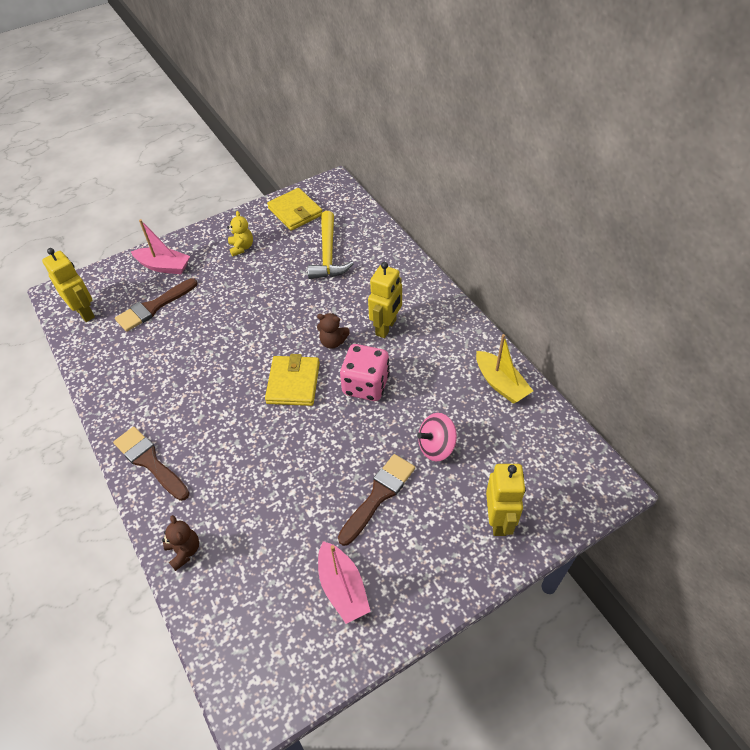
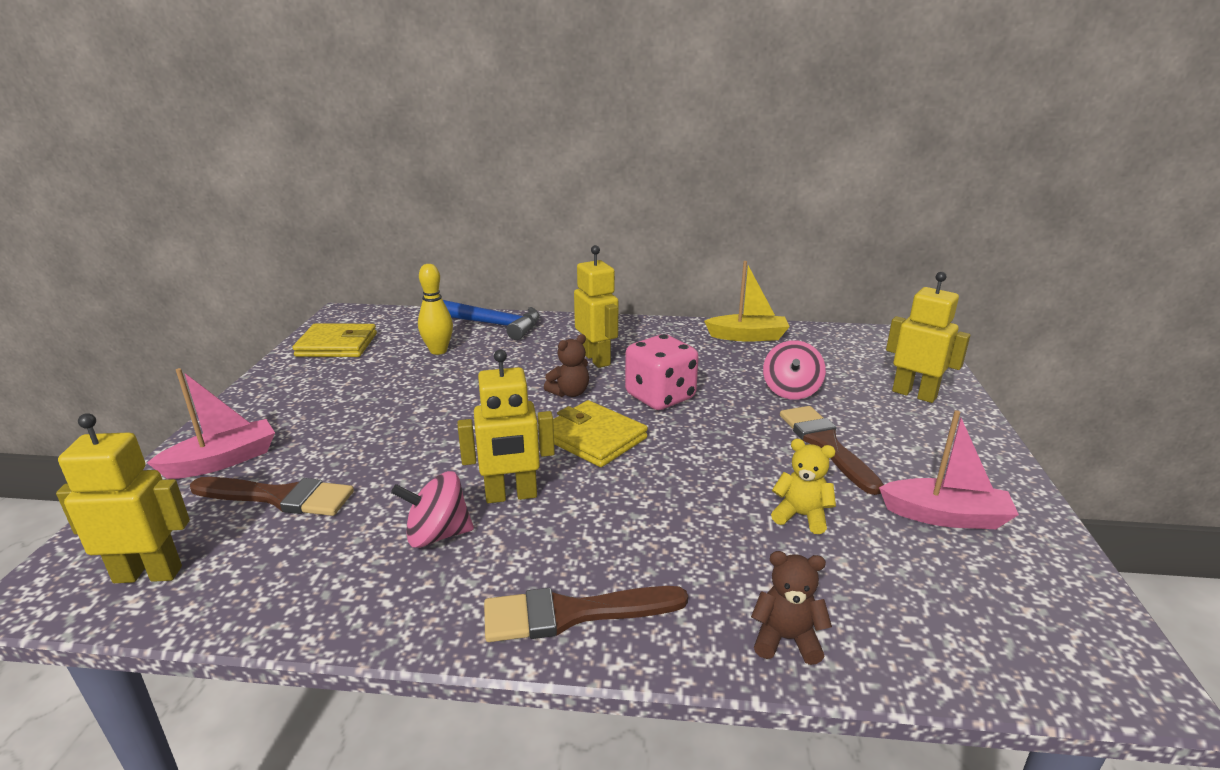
camera: 55 degrees left, 25 degrees down
brown brush [115,278,197,332] -> brown brush turned 75 degrees counterclockwise [190,477,354,516]
yellow teddy bear [227,211,253,256] -> yellow teddy bear moved to [771,439,836,534]
yellow hammer [308,211,354,279] -> yellow bowling pin [418,264,453,355]
none -> pink spinning top [391,471,474,548]
none -> blue hammer [443,300,540,340]
none -> yellow robot [458,350,555,503]

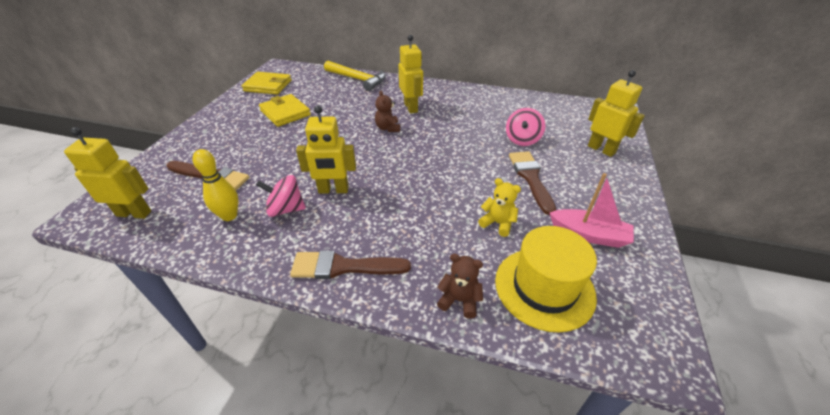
camera: 10 degrees right, 15 degrees up
pink boat [147,368,275,479] -> none
yellow bowling pin [418,264,453,355] -> yellow bowling pin moved to [192,149,238,221]
blue hammer [443,300,540,340] -> yellow hammer [324,61,386,91]
brown teddy bear [544,334,589,397] -> brown teddy bear turned 105 degrees clockwise [375,90,400,132]
yellow wallet [553,400,648,467] -> yellow wallet moved to [259,94,311,127]
pink dice [625,334,699,410] -> none
yellow boat [704,261,790,342] -> none
none -> yellow hat [495,226,597,333]

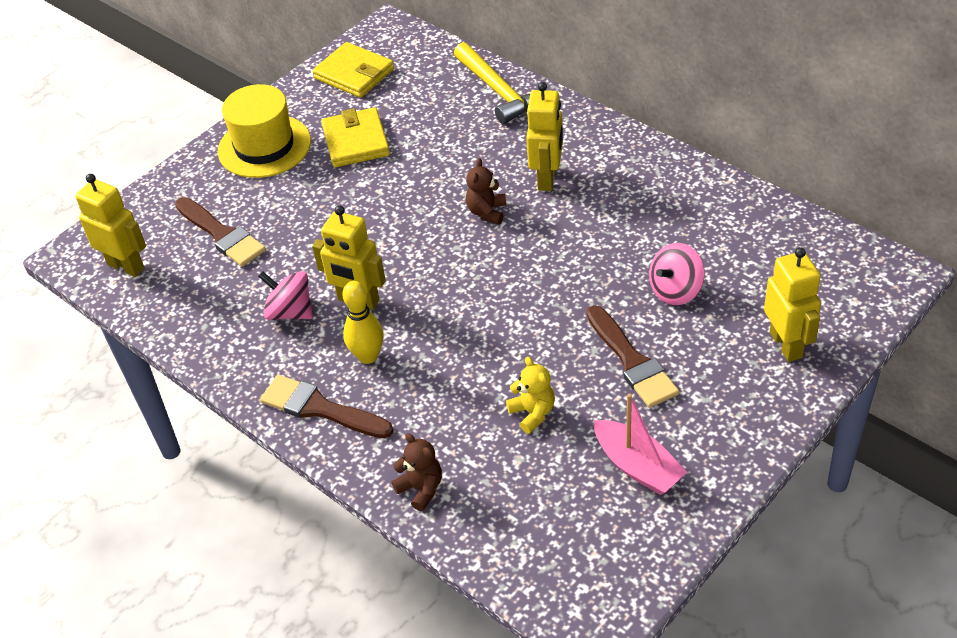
camera: 30 degrees right, 5 degrees up
yellow bowling pin [192,149,238,221] -> yellow bowling pin moved to [342,281,384,364]
yellow hat [495,226,597,333] -> yellow hat moved to [218,84,311,178]
brown brush [509,151,556,215] -> brown brush turned 135 degrees clockwise [587,305,679,408]

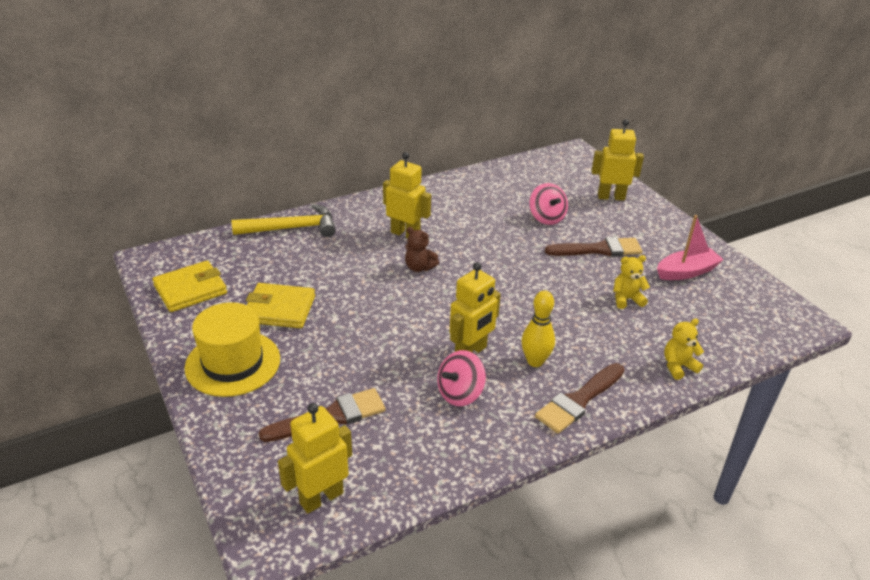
camera: 75 degrees left, 10 degrees down
brown teddy bear [391,433,442,511] -> yellow teddy bear [664,318,704,380]

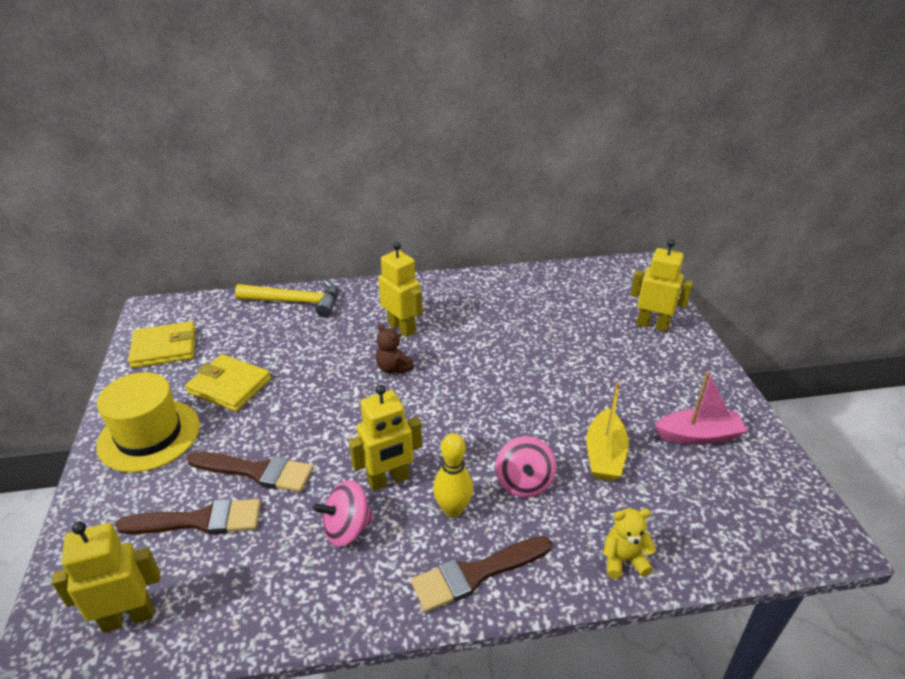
camera: 20 degrees right, 0 degrees up
pink spinning top [529,183,568,225] -> pink spinning top moved to [495,436,556,498]
brown brush [545,237,642,256] -> brown brush moved to [187,451,313,492]
yellow teddy bear [613,255,650,309] -> yellow boat [586,382,629,481]

